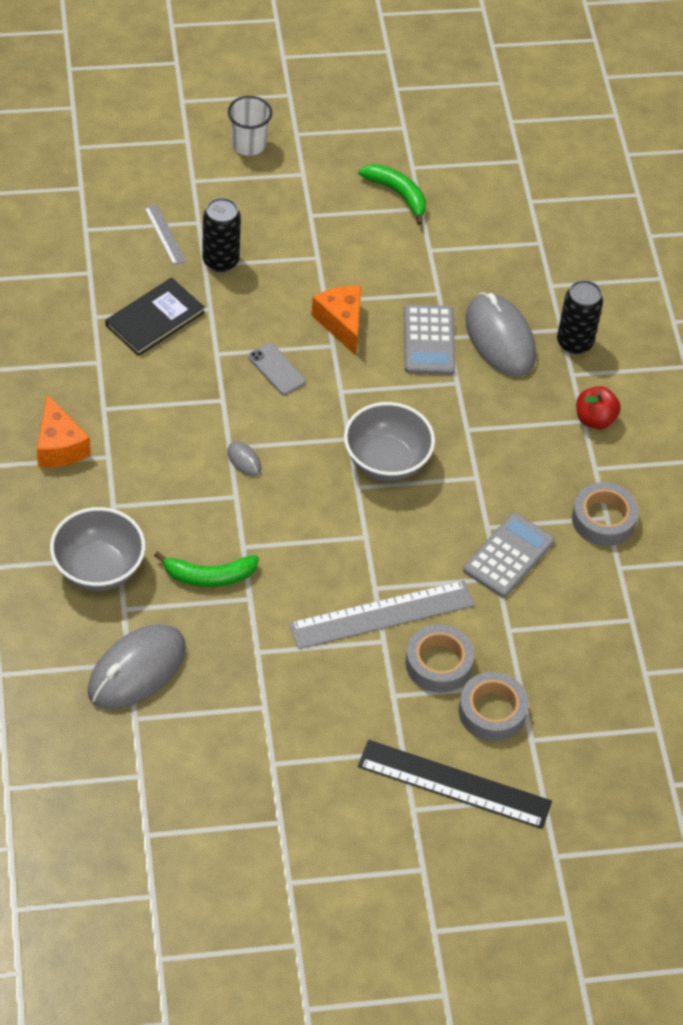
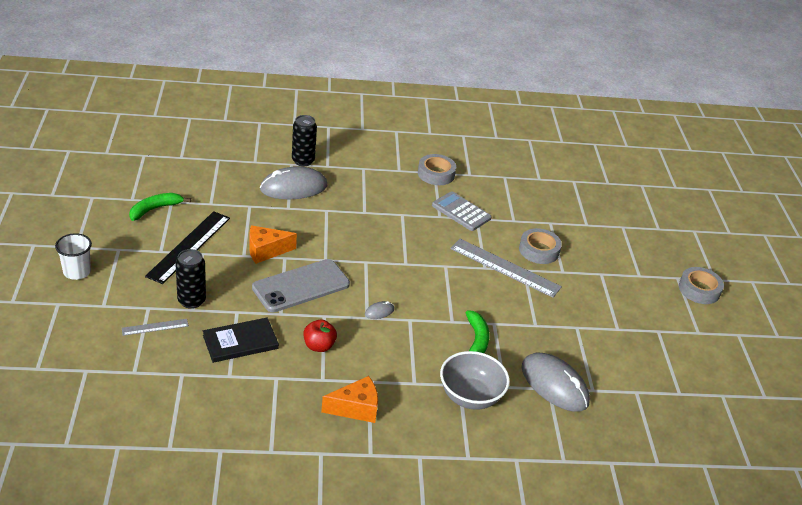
camera: 85 degrees left, 15 degrees down
black book [105,278,205,356] -> black book turned 75 degrees counterclockwise [203,318,279,363]
grey phone [248,343,306,395] -> grey phone [252,259,350,312], size x2.06
grey ruler [289,580,475,649] -> grey ruler turned 45 degrees counterclockwise [450,239,562,298]
grey bowl [344,402,435,481] -> none
black ruler [358,740,552,829] -> black ruler moved to [145,211,230,284]
grey calculator [404,304,455,375] -> none
grey tape [458,672,528,741] -> grey tape moved to [679,267,724,304]
red apple [576,386,621,429] -> red apple moved to [304,320,337,352]

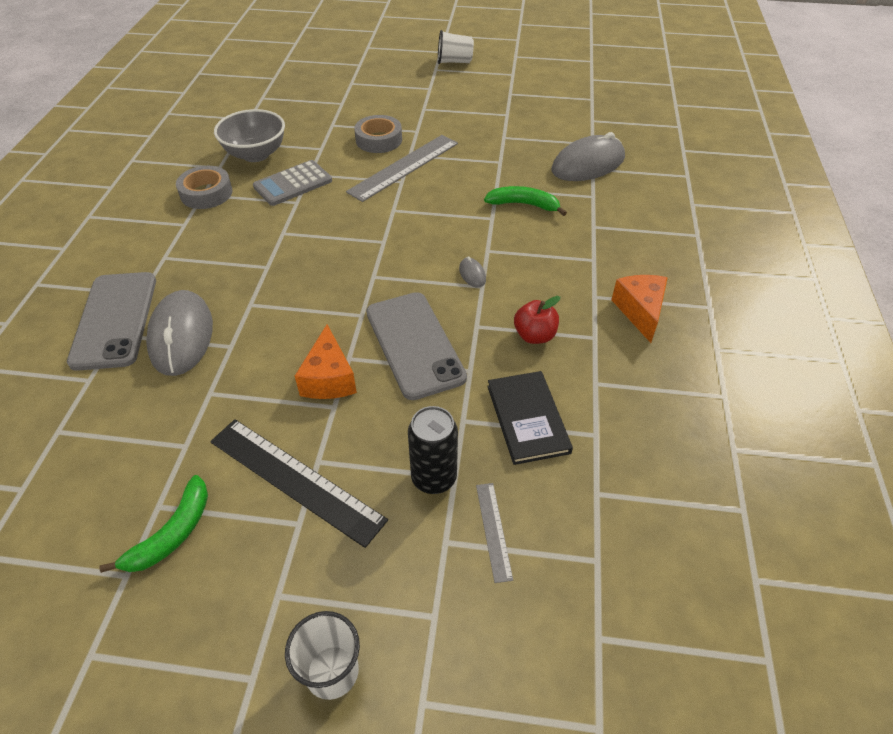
camera: 75 degrees left, 10 degrees up
green banana [129,193,191,221] -> green banana turned 120 degrees counterclockwise [99,475,208,573]
black can [292,115,317,166] -> grey phone [67,272,156,371]
grey bowl [440,351,510,410] -> grey bowl moved to [214,109,285,162]
grey tape [679,267,724,304] -> white cup [438,30,474,64]

